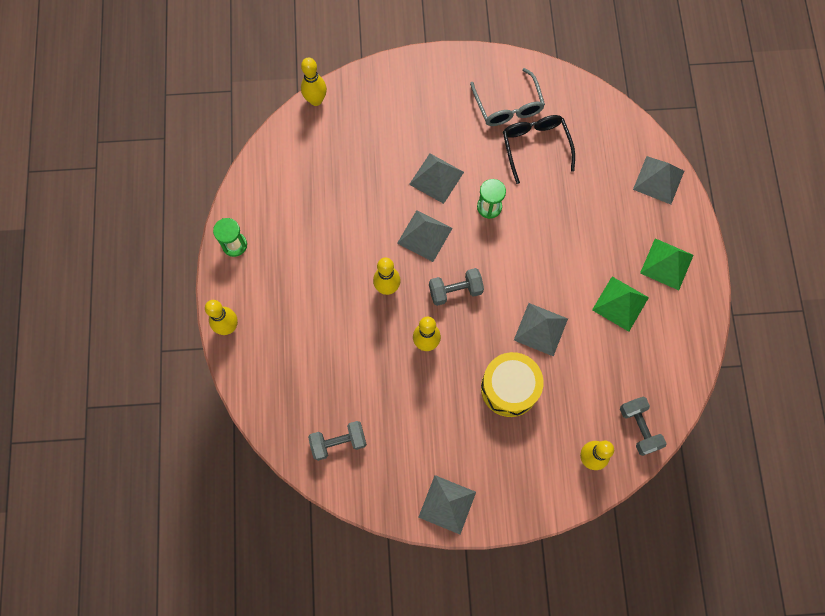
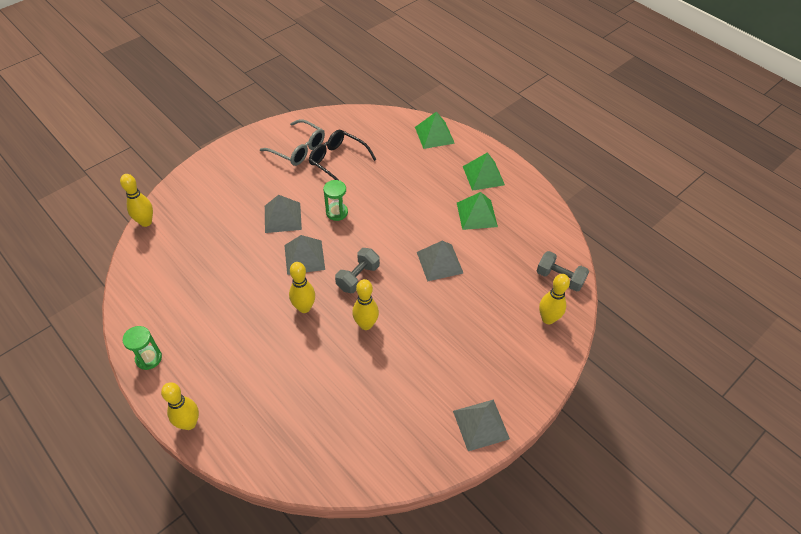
camera: 40 degrees left, 20 degrees down
grey dumbbell [308,421,367,461] -> none
yellow drum [481,352,544,417] -> none
grey pyramid [633,156,684,205] -> green pyramid [415,111,455,149]

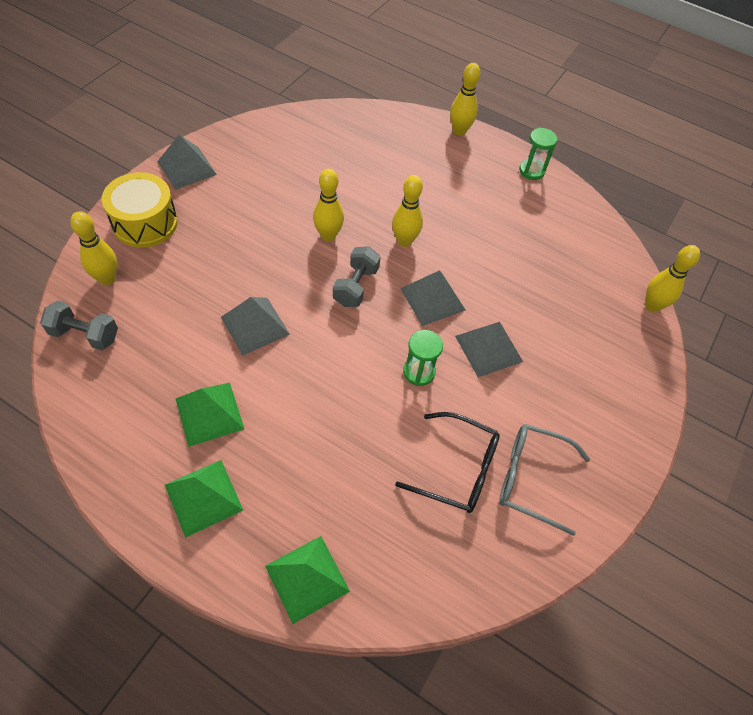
camera: 160 degrees right, 5 degrees up
none -> yellow drum [102,172,178,248]

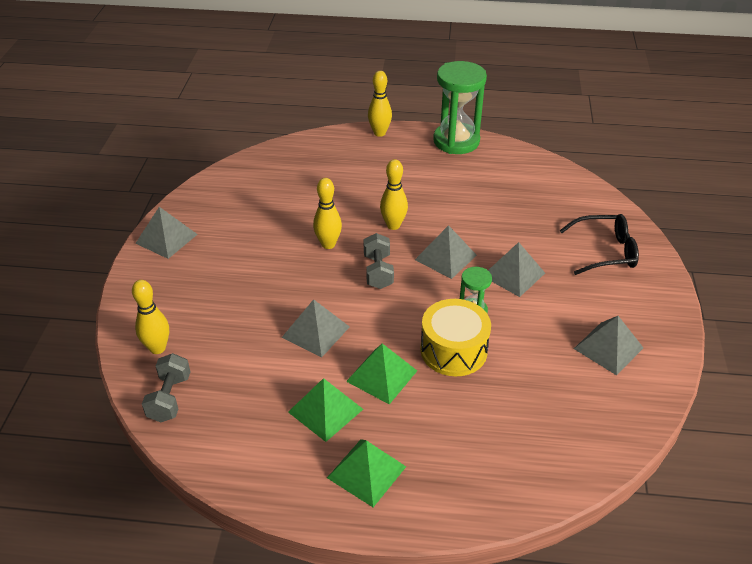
camera: 20 degrees left, 15 degrees down
grey dumbbell [40,301,118,350] -> grey dumbbell turned 75 degrees counterclockwise [142,353,190,422]
yellow drum [102,172,178,248] -> yellow drum moved to [420,299,491,376]
green pyramid [265,536,350,624] -> green pyramid moved to [346,343,417,405]
black glasses [395,412,500,513] -> black glasses moved to [559,214,639,275]
grey glasses [499,424,590,536] -> grey pyramid [574,316,643,375]
green hourglass [519,128,557,180] -> green hourglass [433,61,487,154], size x2.00
yellow bowling pin [645,245,700,312] -> none

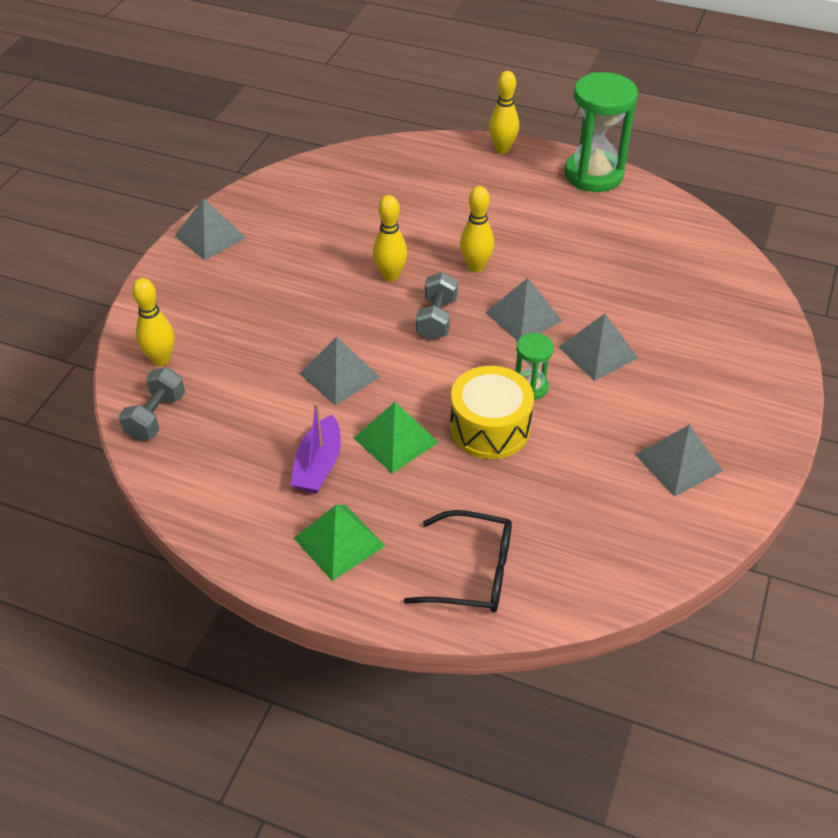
camera: 15 degrees right, 5 degrees up
green pyramid [288,378,363,442] -> purple boat [291,402,341,493]
black glasses [559,214,639,275] -> black glasses moved to [404,510,512,613]

